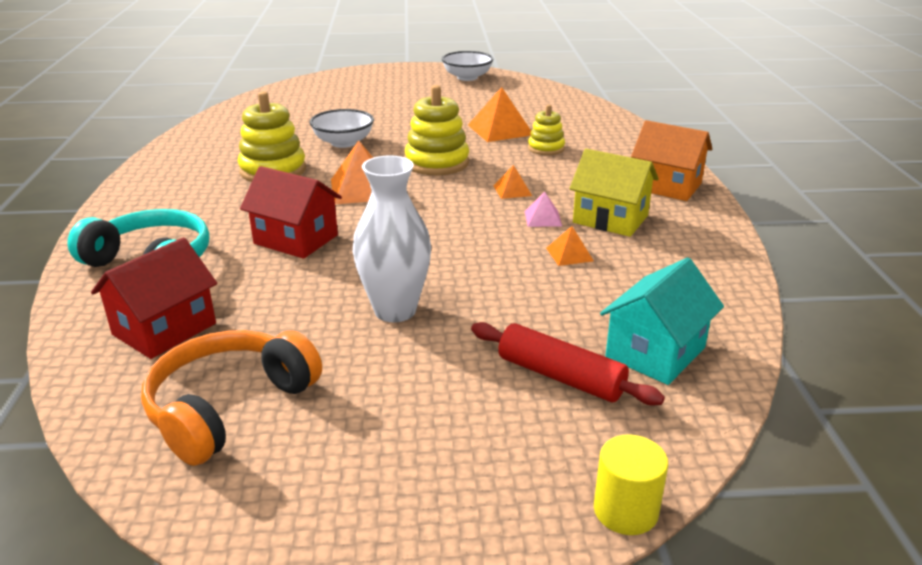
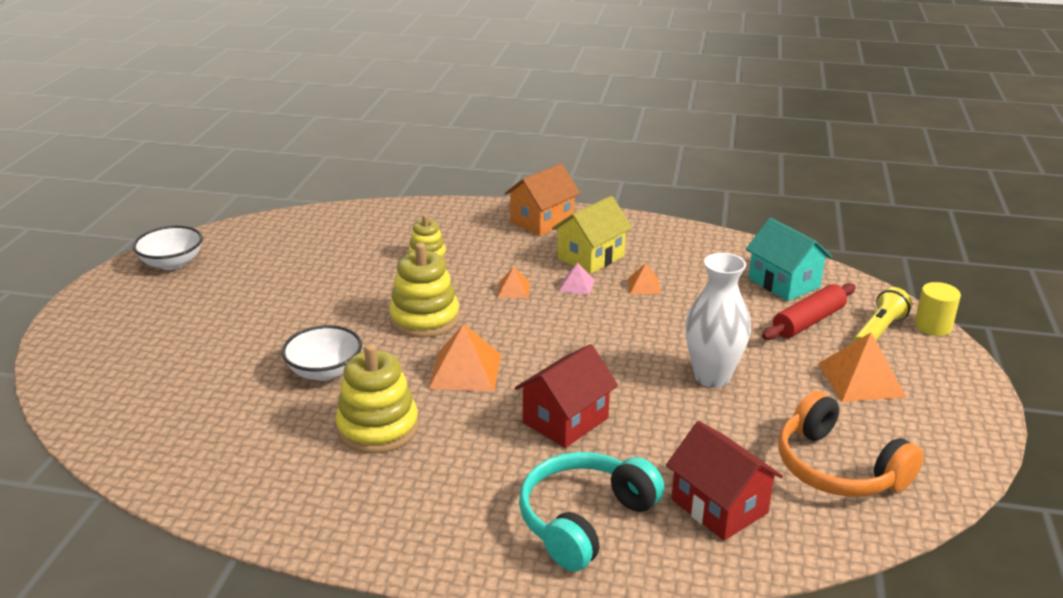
camera: 75 degrees left, 0 degrees up
orange pyramid [468,87,531,142] -> orange pyramid moved to [818,332,906,402]
none -> yellow flashlight [853,287,912,343]

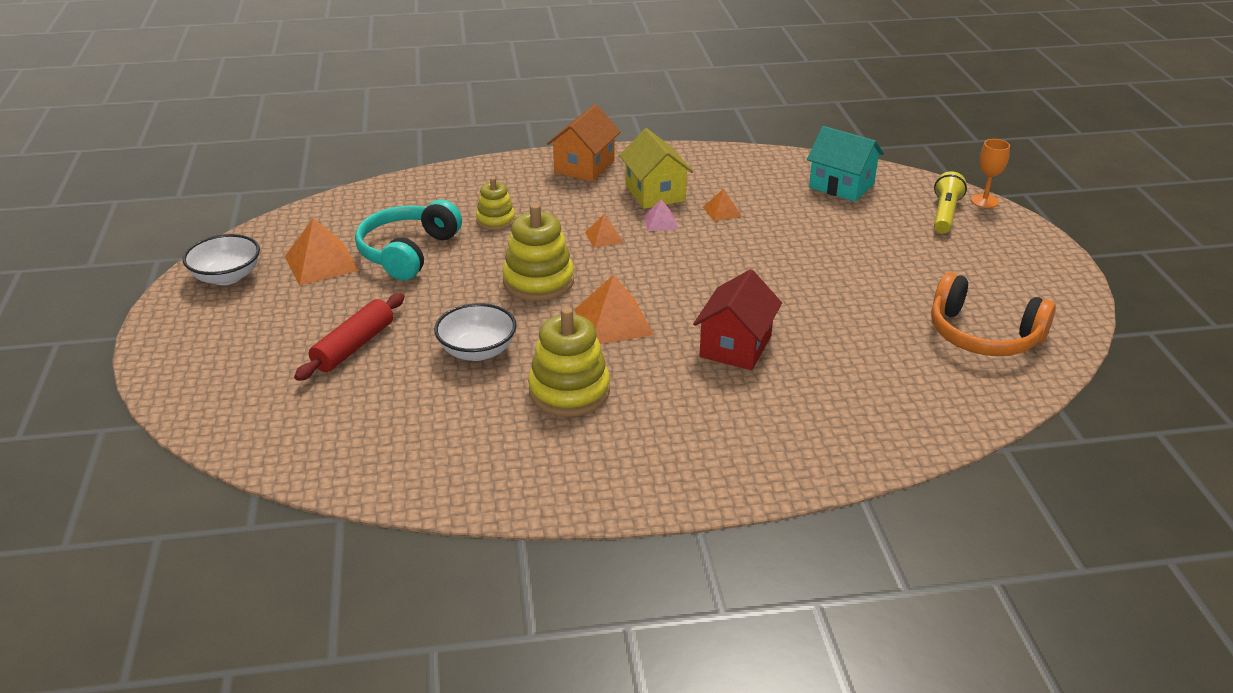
camera: 20 degrees left, 5 degrees up
turquoise headphones [519,452,664,571] -> turquoise headphones moved to [355,199,462,280]
yellow house [552,196,633,274] -> yellow house turned 45 degrees counterclockwise [619,128,693,209]
red house [666,421,783,541] -> none
white vase [685,253,751,388] -> none
red rolling pin [762,283,856,340] -> red rolling pin moved to [294,293,405,381]
orange pyramid [818,332,906,402] -> orange pyramid moved to [285,218,359,286]
yellow cylinder [914,282,961,336] -> orange goblet [971,139,1010,208]

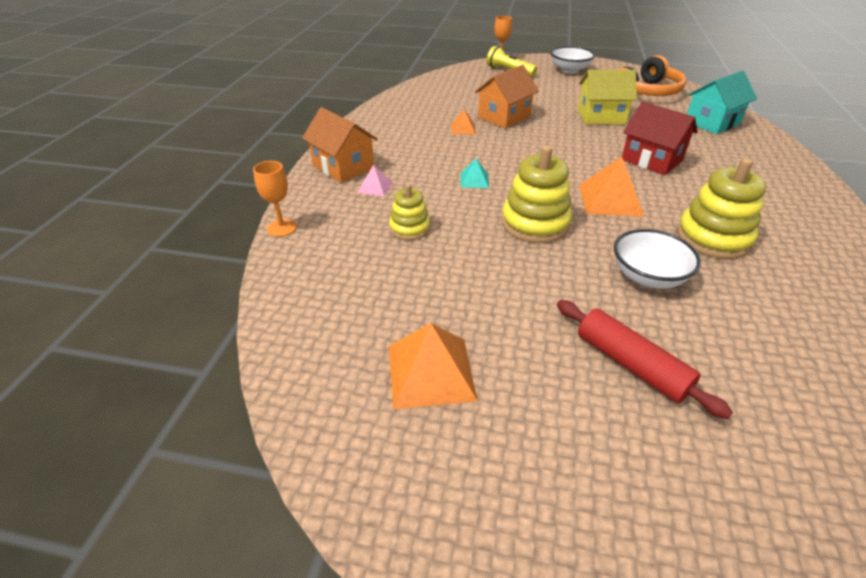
camera: 70 degrees left, 5 degrees up
white bowl [183,234,260,285] -> white bowl moved to [550,46,595,74]
turquoise headphones [355,199,462,280] -> none
orange pyramid [585,214,624,248] -> turquoise pyramid [461,159,489,188]
yellow house [619,128,693,209] -> yellow house moved to [578,70,637,124]
pink pyramid [644,199,678,231] -> pink pyramid moved to [357,165,393,196]
turquoise house [807,126,884,202] -> turquoise house moved to [687,71,757,134]
none -> orange goblet [253,161,297,237]
none -> orange house [475,65,539,129]

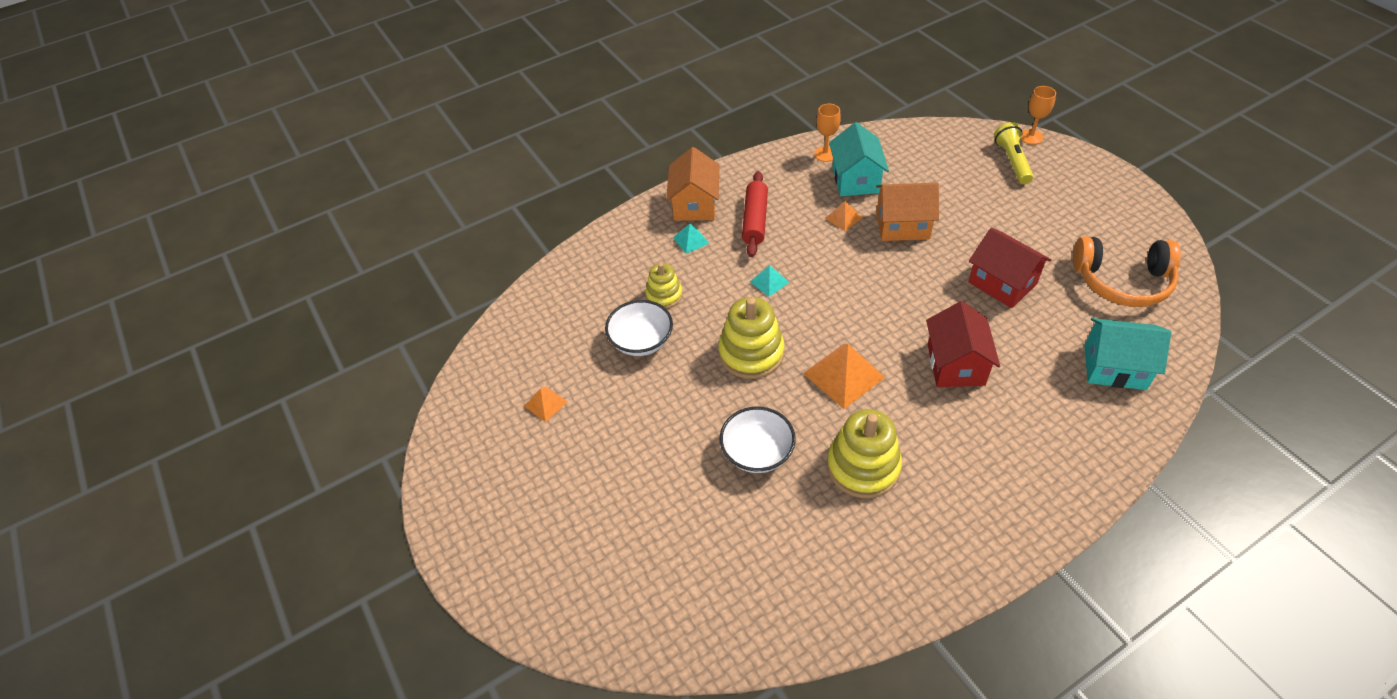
camera: 50 degrees right, 10 degrees up
orange goblet [253,161,297,237] -> orange goblet moved to [814,104,841,162]
pink pyramid [357,165,393,196] -> turquoise pyramid [673,223,709,254]
orange pyramid [389,323,478,410] -> orange pyramid [524,387,567,422], size x0.54
white bowl [550,46,595,74] -> white bowl moved to [605,300,673,356]
red rolling pin [557,300,733,419] -> red rolling pin moved to [742,171,768,257]
yellow house [578,70,637,124] -> red house [968,228,1052,308]
none -> turquoise house [829,122,889,196]

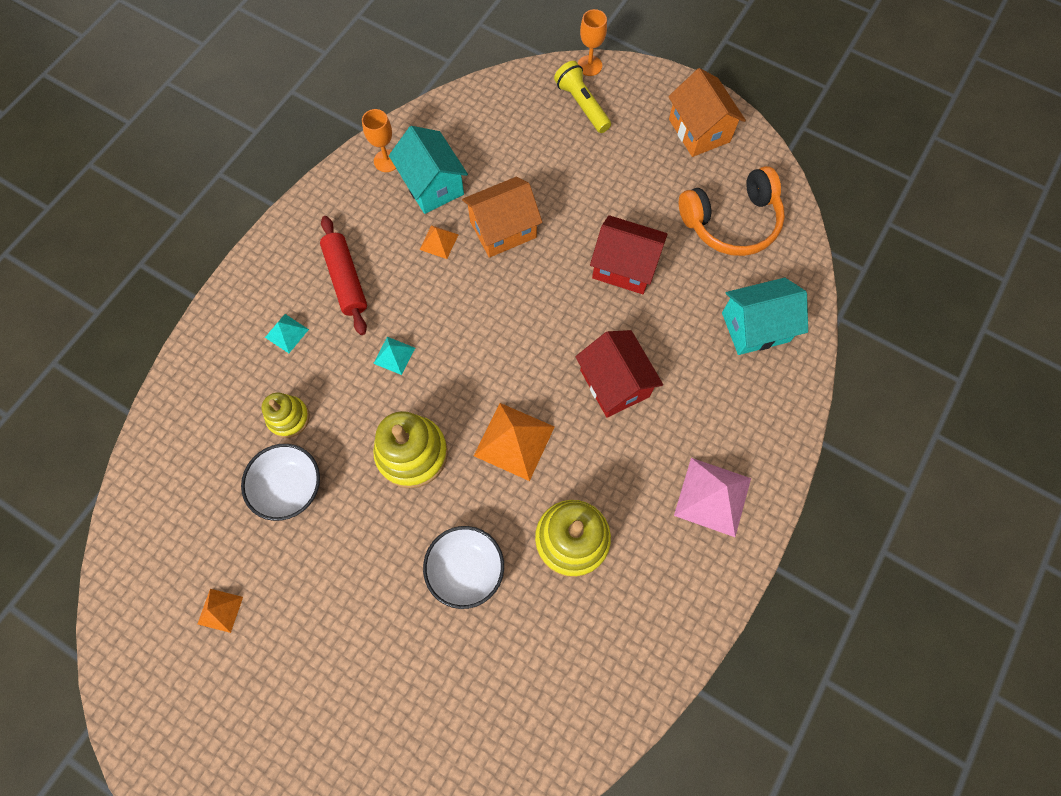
camera: 30 degrees left, 20 degrees up
orange house [666,147,720,221] -> orange house moved to [668,68,746,157]
none -> pink pyramid [674,458,751,537]

